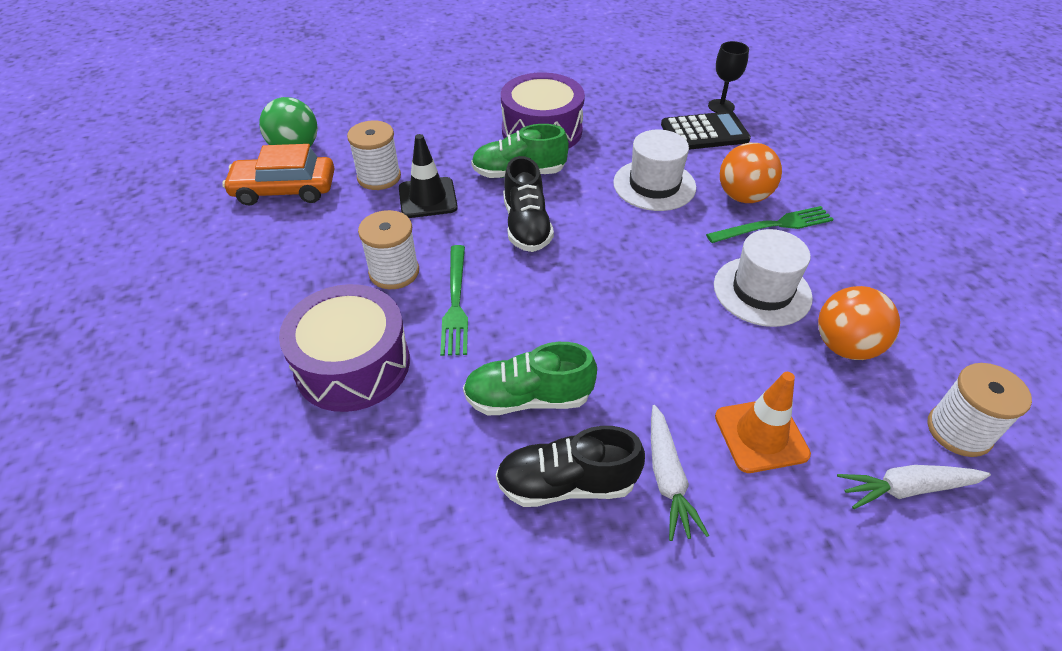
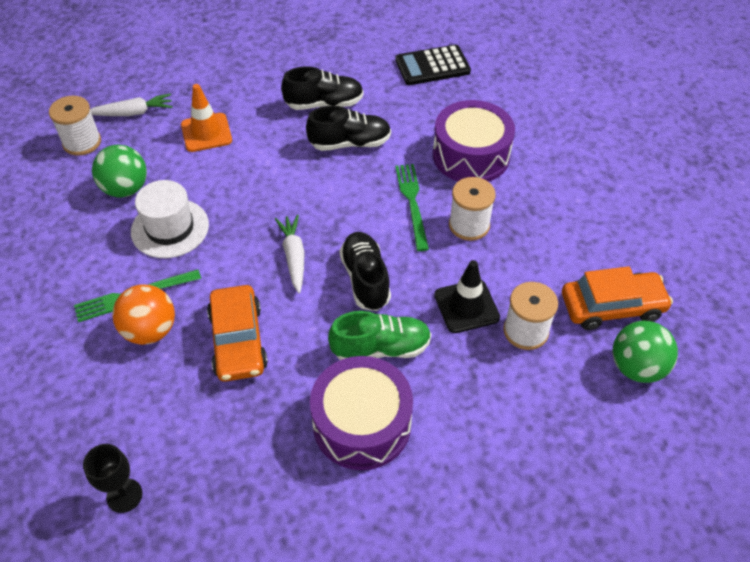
camera: 175 degrees right, 5 degrees up
green shoe [463,342,597,415] -> black shoe [306,106,391,151]
white hat [613,130,696,211] -> orange car [207,285,268,382]
white carrot [651,405,709,541] -> white carrot moved to [275,214,305,293]
black calculator [661,111,751,150] -> black calculator moved to [395,44,471,85]
orange ball [818,286,900,360] -> green ball [92,145,147,198]

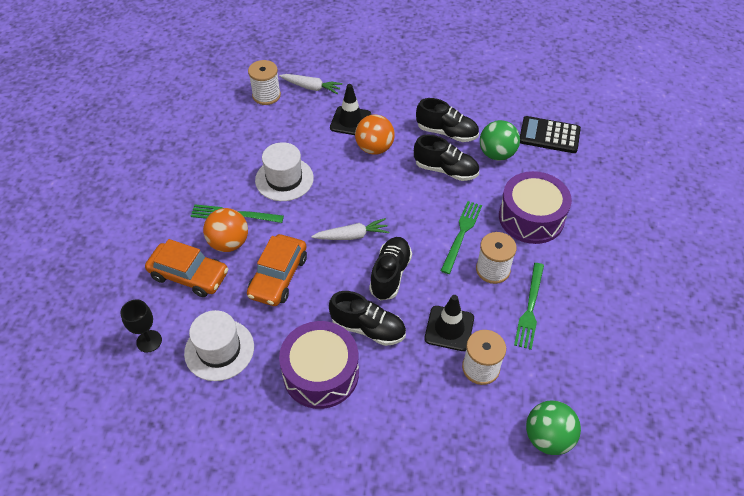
camera: 30 degrees right, 0 degrees up
green ball [92,145,147,198] -> green ball moved to [480,120,520,161]
orange traffic cone [181,84,232,152] -> black traffic cone [330,84,371,135]
white carrot [275,214,305,293] -> white carrot turned 60 degrees clockwise [311,218,389,240]
green shoe [328,311,431,360] -> black shoe [329,291,406,346]
orange car [562,266,673,330] -> orange car moved to [145,239,228,297]
none -> white hat [184,310,254,381]
none -> orange ball [355,115,395,155]
none -> green fork [514,263,544,350]

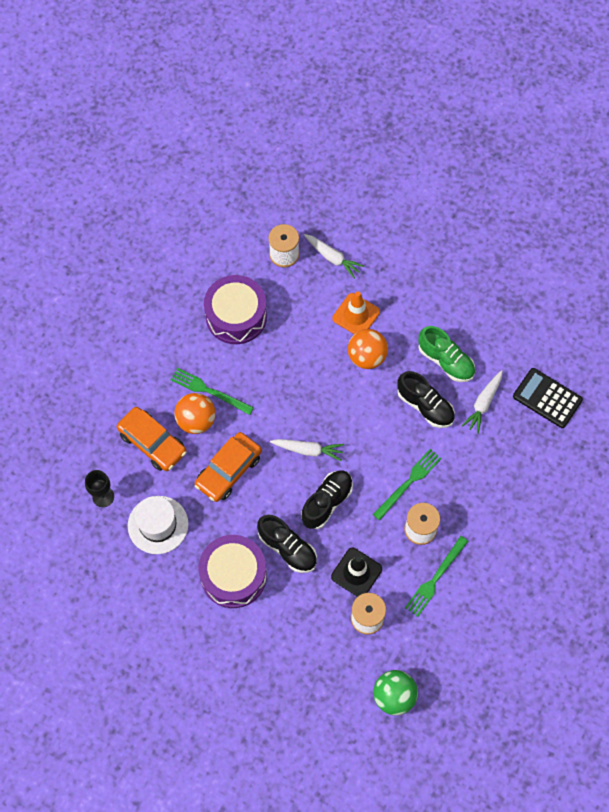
camera: 20 degrees right, 15 degrees up
white hat [255,142,314,201] -> none
black traffic cone [330,84,371,135] -> orange traffic cone [332,291,380,334]
black shoe [416,98,479,142] -> green shoe [418,326,475,382]
green ball [480,120,520,161] -> white carrot [462,370,502,434]
purple drum [499,171,572,244] -> purple drum moved to [204,275,267,344]

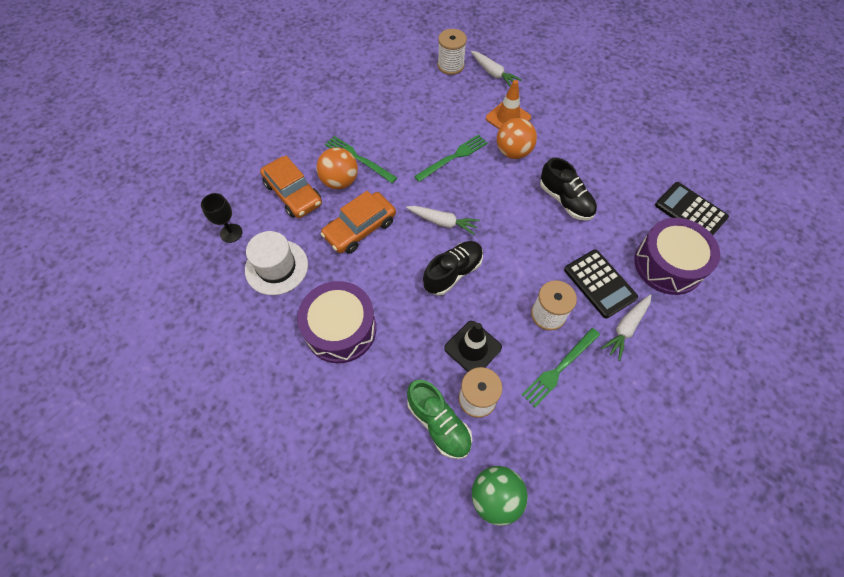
camera: 10 degrees right, 5 degrees down
purple drum [204,275,267,344] -> purple drum moved to [634,218,720,295]
black shoe [257,515,317,573] -> none
green fork [373,449,442,520] -> green fork moved to [414,135,488,182]
green shoe [418,326,475,382] -> green shoe moved to [407,380,472,459]
white carrot [462,370,502,434] -> white carrot moved to [601,295,651,361]
none -> black calculator [564,249,638,318]

